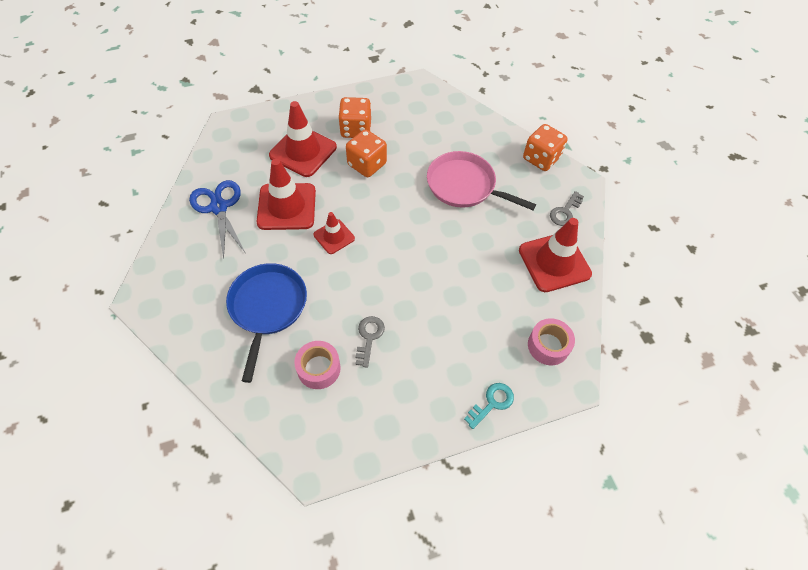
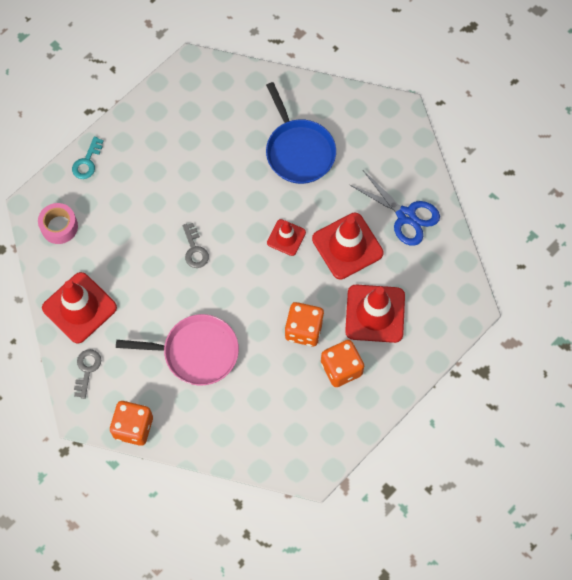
camera: 155 degrees right, 10 degrees up
pink tape [294,341,341,389] -> none
grey key [355,316,385,368] -> grey key moved to [183,223,209,268]

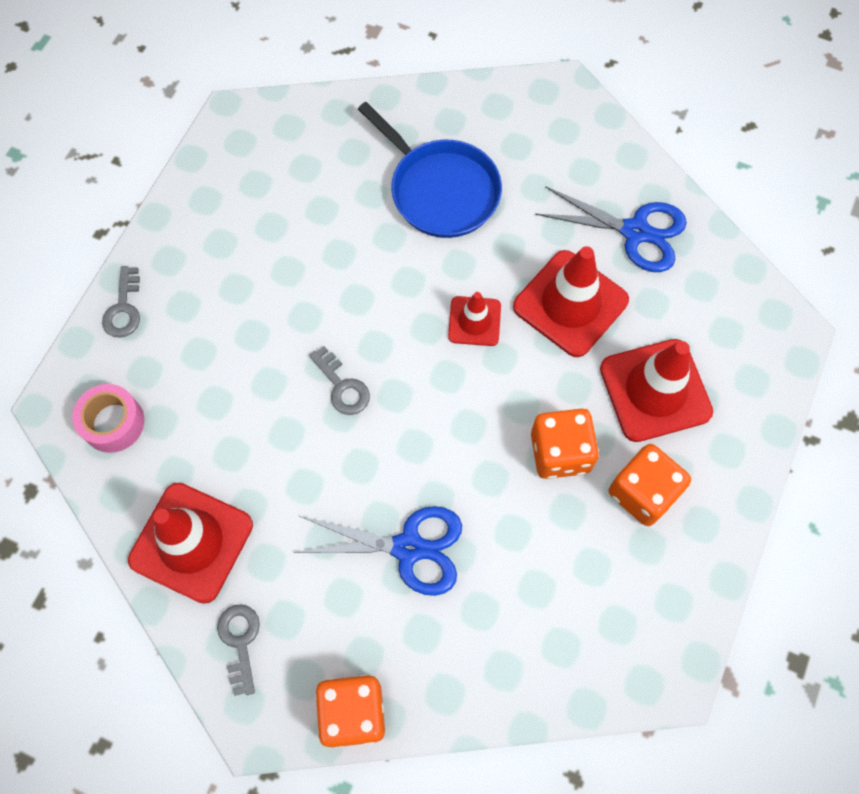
camera: 20 degrees left, 0 degrees up
turquoise key [72,136,104,179] -> grey key [102,266,140,337]
pink pan [116,314,239,386] -> blue scissors [293,506,462,596]

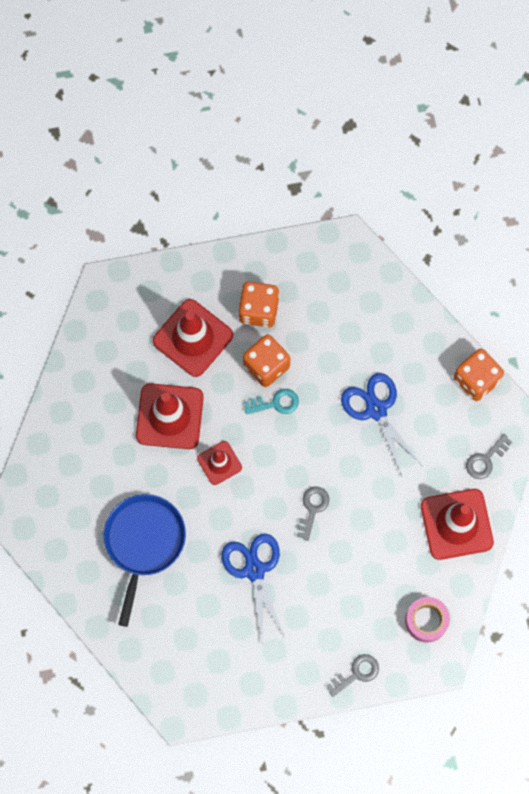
camera: 125 degrees left, 5 degrees up
blue scissors [535,186,687,272] -> blue scissors moved to [221,533,286,640]
none -> turquoise key [244,389,299,414]

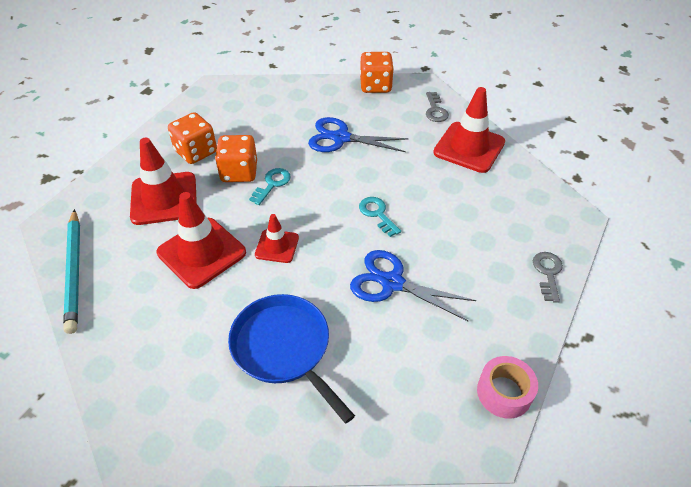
camera: 50 degrees left, 25 degrees down
grey key [297,486,329,541] -> turquoise key [359,197,401,237]
pink tape [405,597,450,643] -> pink tape moved to [477,356,538,419]
none -> turquoise pencil [63,209,80,334]

